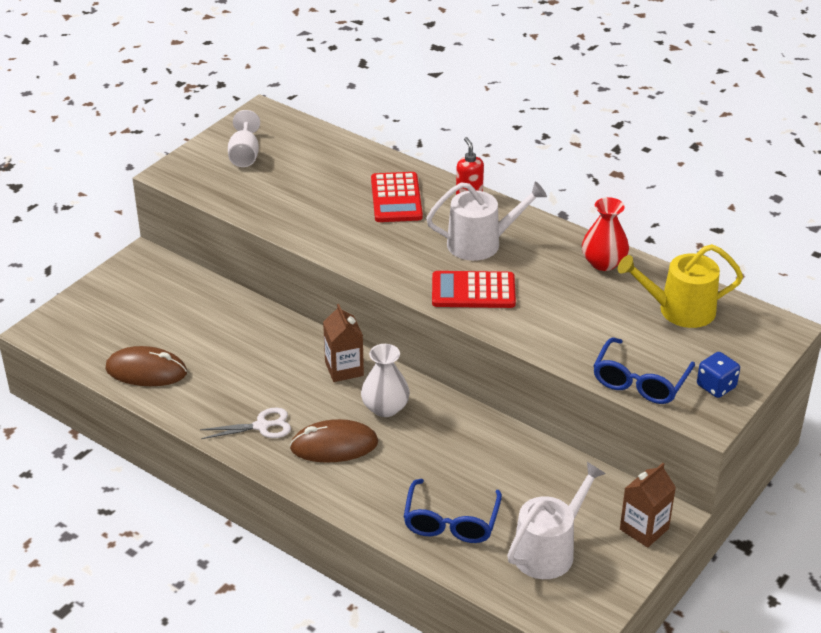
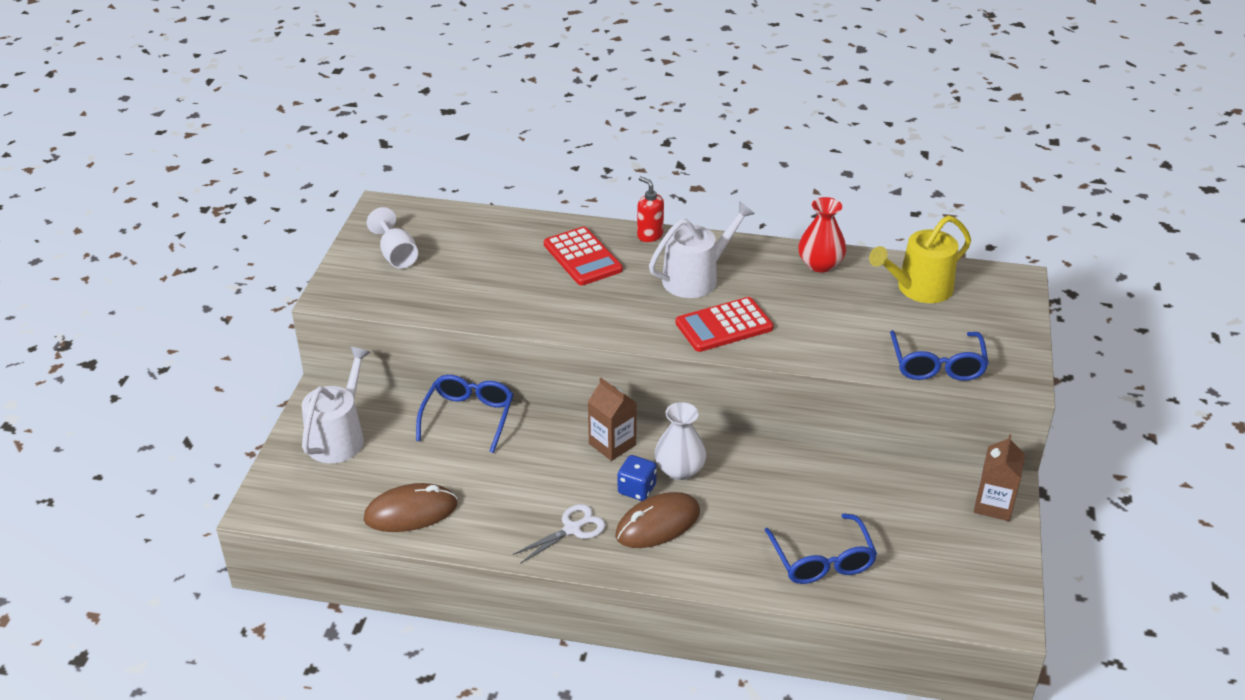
camera: 25 degrees left, 0 degrees up
white watering can [507,462,606,579] -> white watering can moved to [302,346,370,463]
blue dice [697,352,740,398] -> blue dice moved to [618,455,657,501]
none -> blue glasses [416,375,514,453]

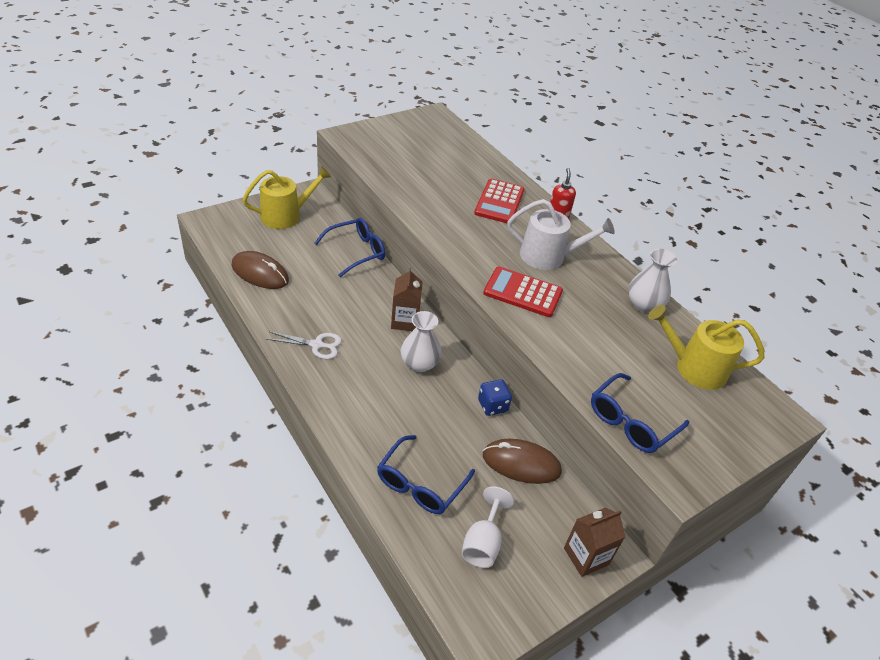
camera: 40 degrees right, 5 degrees up
white watering can [302,346,370,463] -> yellow watering can [242,166,331,229]
white goblet [367,207,418,269] -> white goblet moved to [461,486,514,568]
brown mouse [615,492,700,548] -> brown mouse moved to [483,439,562,484]
blue dice [618,455,657,501] -> blue dice moved to [478,379,512,416]
red vase [798,197,846,273] -> white vase [628,249,677,313]

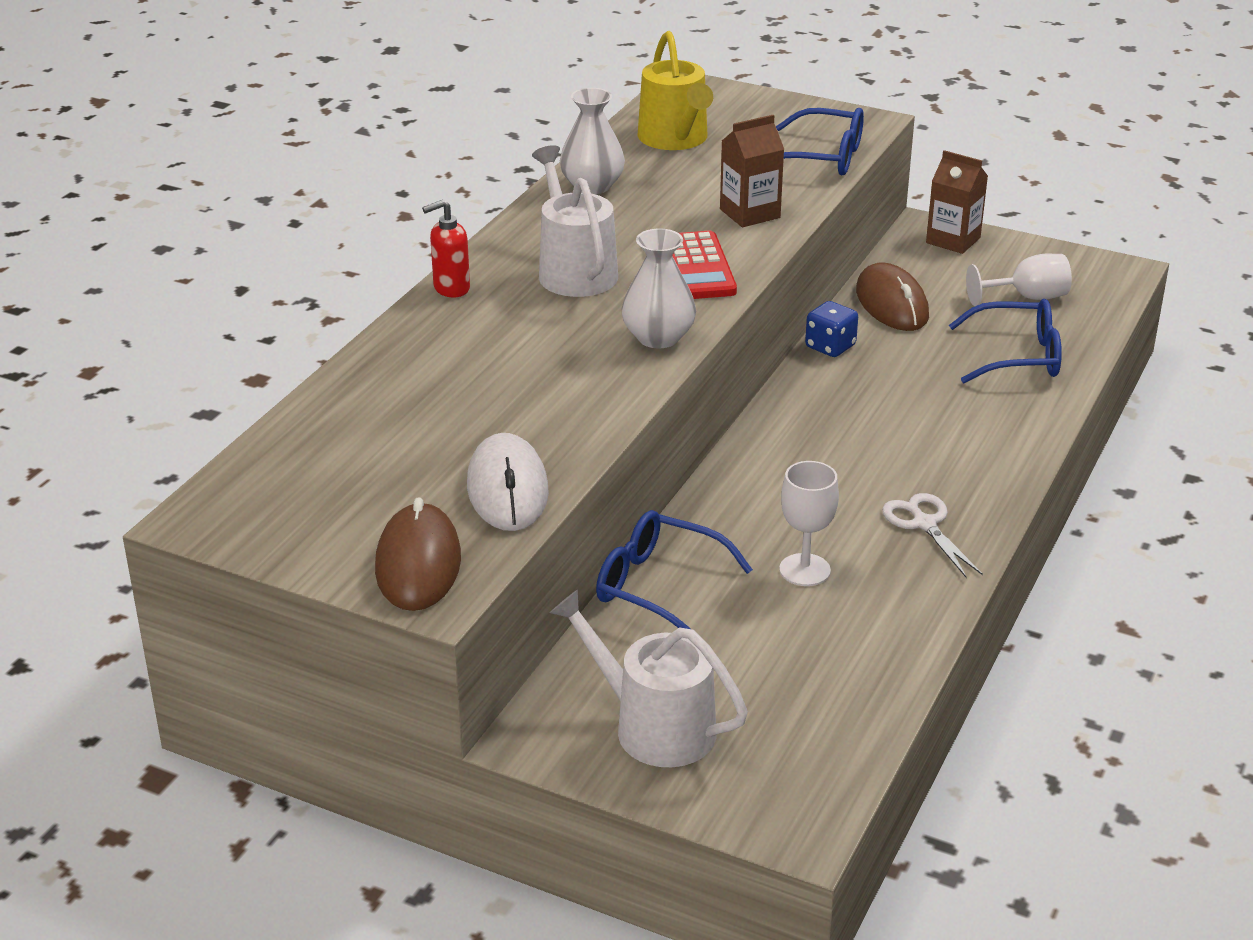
camera: 115 degrees left, 10 degrees down
brown mouse [231,251,289,289] -> brown mouse moved to [375,497,461,611]
yellow watering can [242,166,331,229] -> white watering can [550,590,748,767]
brown carton [391,268,423,331] -> brown carton moved to [720,115,784,227]
white vase [400,311,442,372] -> white vase moved to [622,229,696,348]
red calculator [474,179,525,223] -> none
none -> white mouse [467,433,549,531]
none -> white goblet [779,461,839,586]

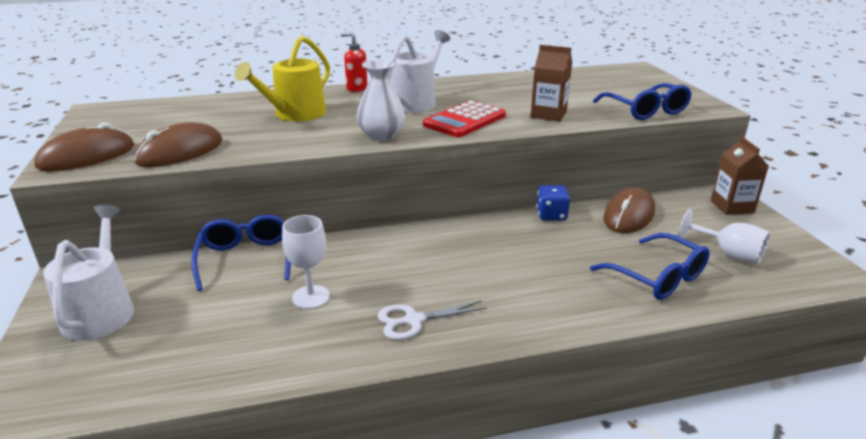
camera: 50 degrees right, 5 degrees down
white mouse [467,433,549,531] -> brown mouse [134,122,222,167]
white vase [560,88,625,194] -> none
yellow watering can [637,31,713,150] -> yellow watering can moved to [235,36,330,121]
white scissors [882,493,983,577] -> white scissors turned 135 degrees counterclockwise [377,300,487,340]

